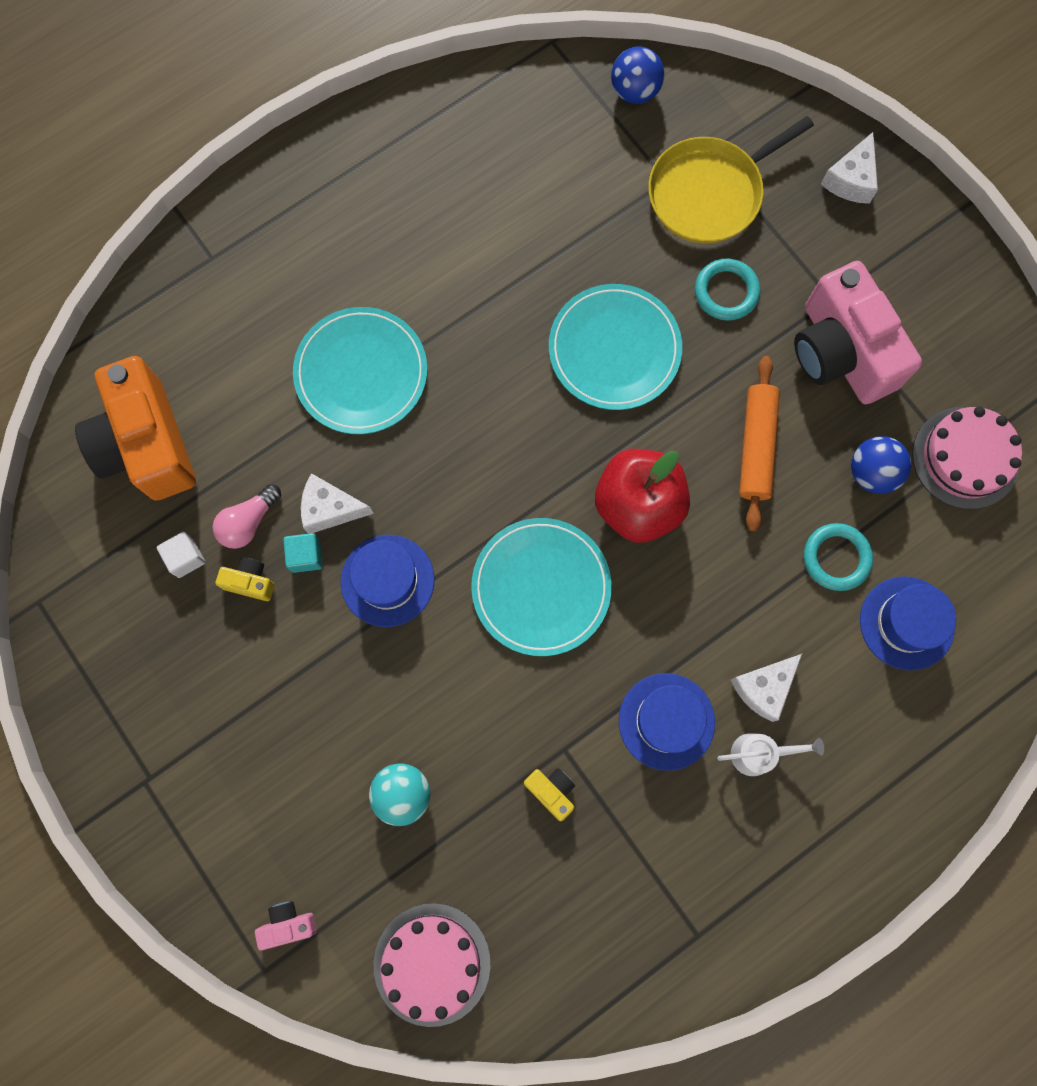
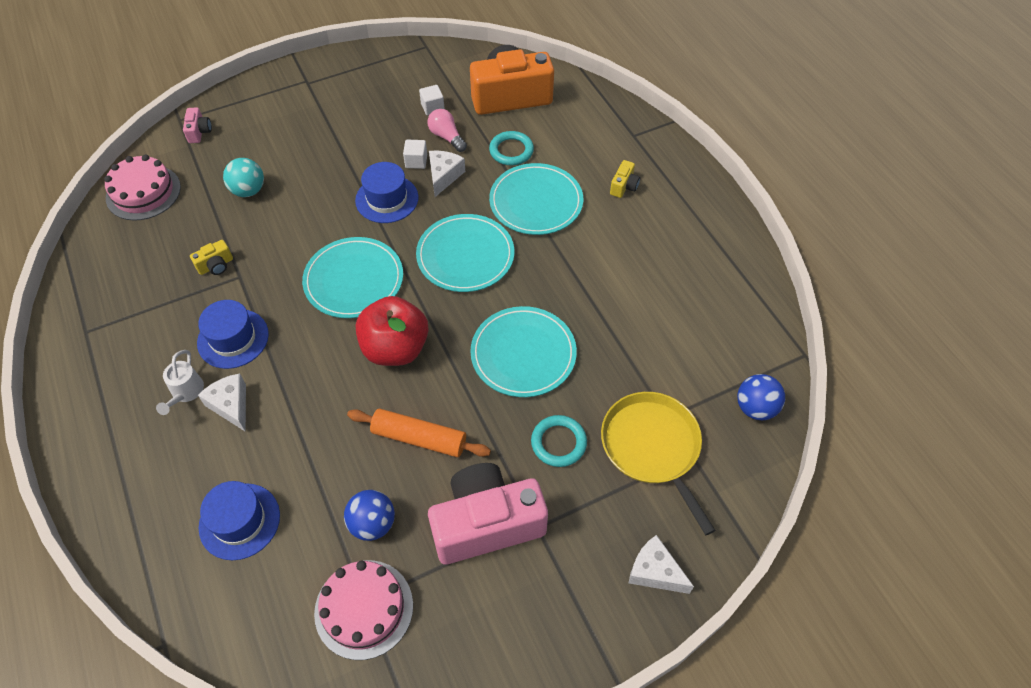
camera: 100 degrees right, 20 degrees down
yellow camera [215,557,275,601] -> yellow camera moved to [610,160,640,198]
turquoise cube [283,533,322,573] -> white cube [403,140,427,169]
turquoise ring [804,523,873,591] -> turquoise ring moved to [489,131,534,165]
none -> turquoise plate [416,214,514,292]

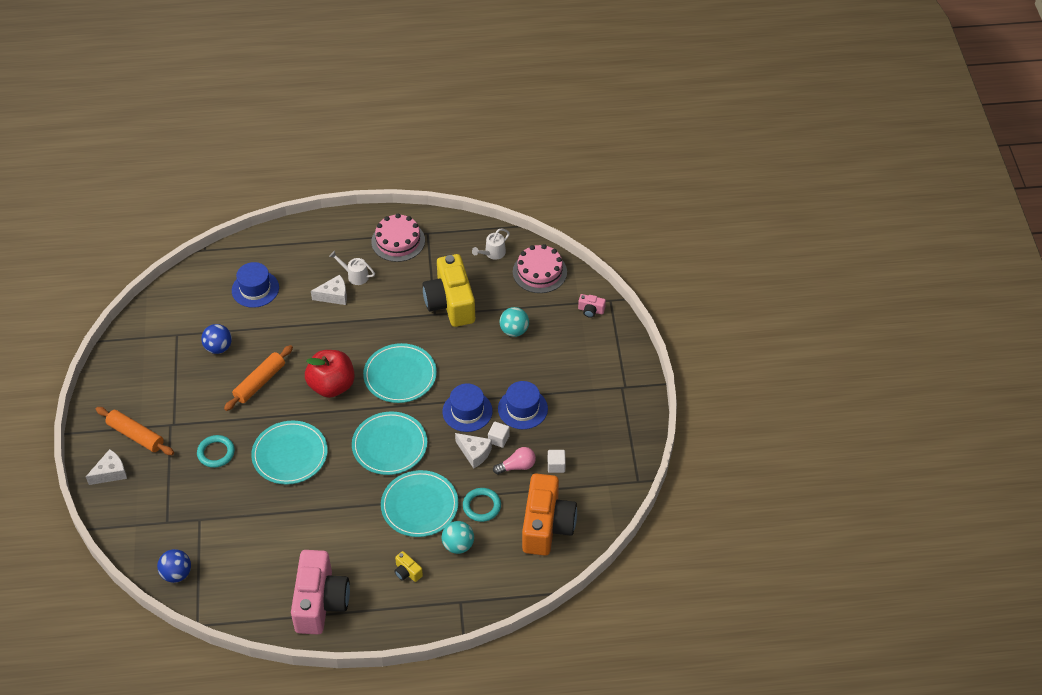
camera: 110 degrees right, 5 degrees down
yellow camera [190,240,233,275] -> yellow camera [422,254,475,327], size x2.50
blue hat [197,300,269,369] -> blue hat moved to [498,381,548,429]
pink cake [314,560,413,660] -> pink cake moved to [371,214,425,262]
pink camera [428,463,548,565] -> pink camera moved to [291,550,350,634]
yellow pan [601,392,716,535] -> none
none -> orange rolling pin [96,407,174,455]
none -> turquoise ball [442,521,474,554]
none -> white watering can [472,228,510,260]

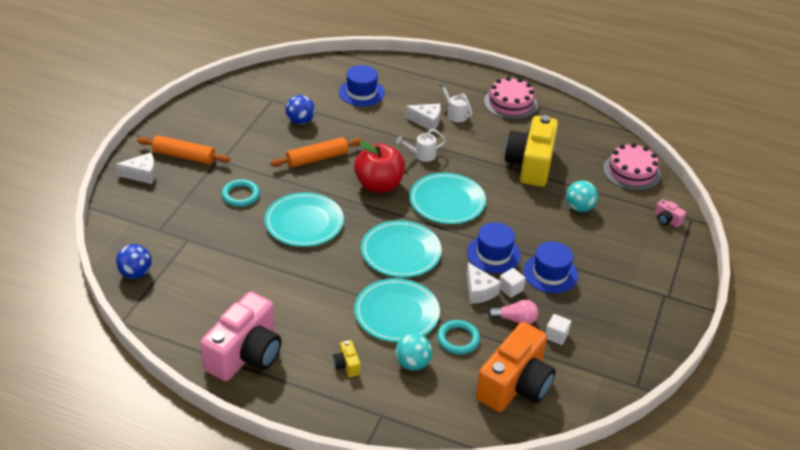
camera: 25 degrees right, 10 degrees down
orange rolling pin [96,407,174,455] -> orange rolling pin turned 45 degrees counterclockwise [137,135,230,164]
white watering can [472,228,510,260] -> white watering can moved to [396,129,446,162]

